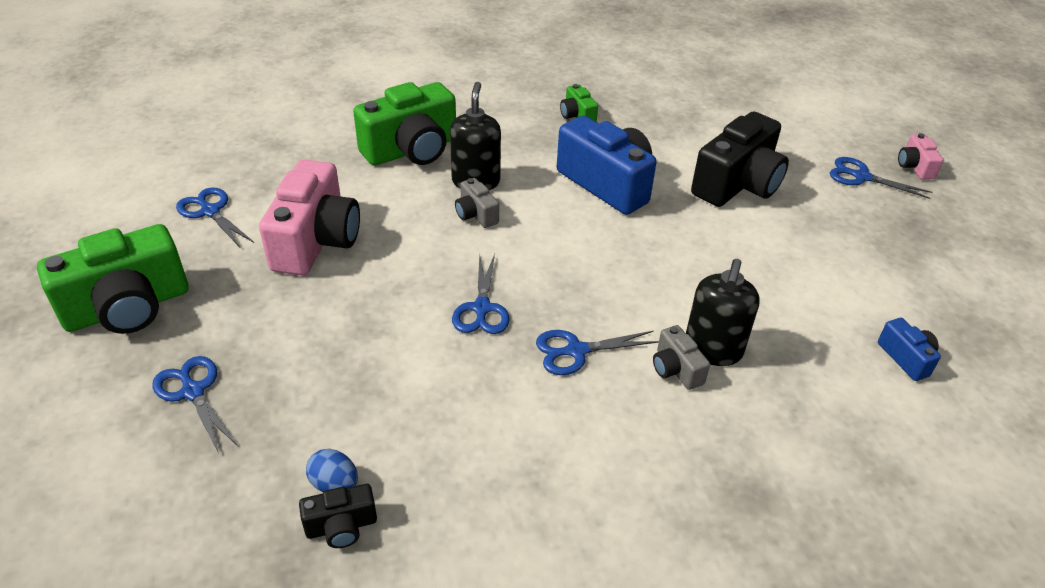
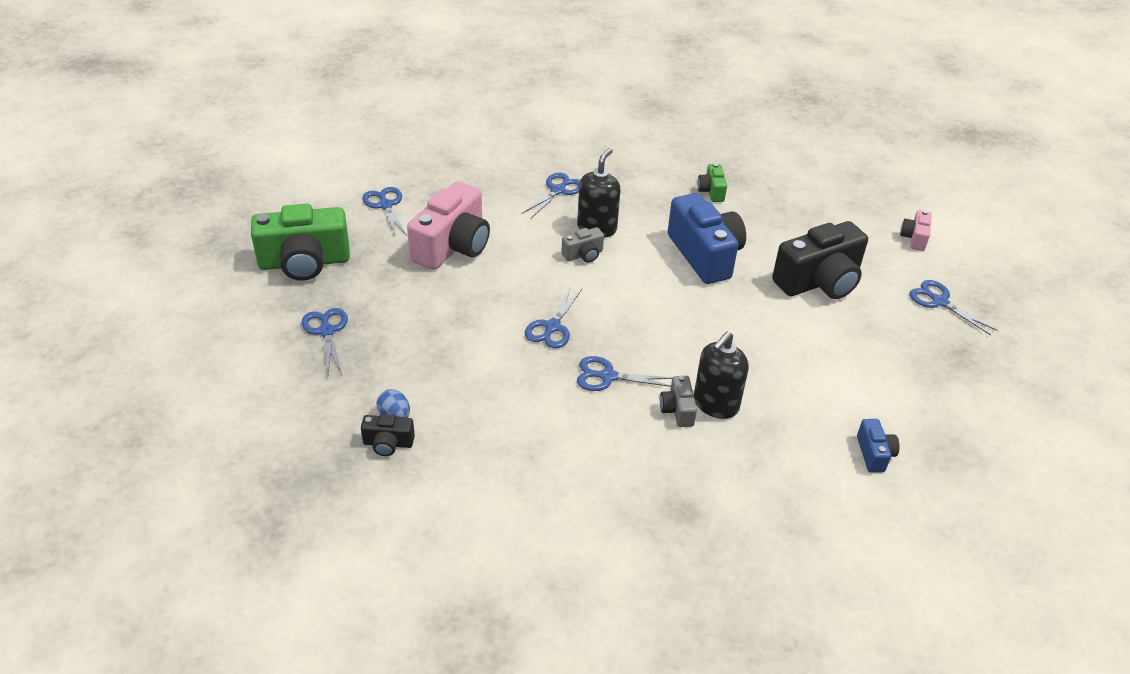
camera: 20 degrees right, 0 degrees up
green camera [353,82,456,166] -> blue scissors [521,173,580,218]
grey camera [455,178,499,228] -> grey camera turned 105 degrees counterclockwise [561,227,604,263]
pink camera [898,133,943,180] -> pink camera moved to [900,210,931,251]

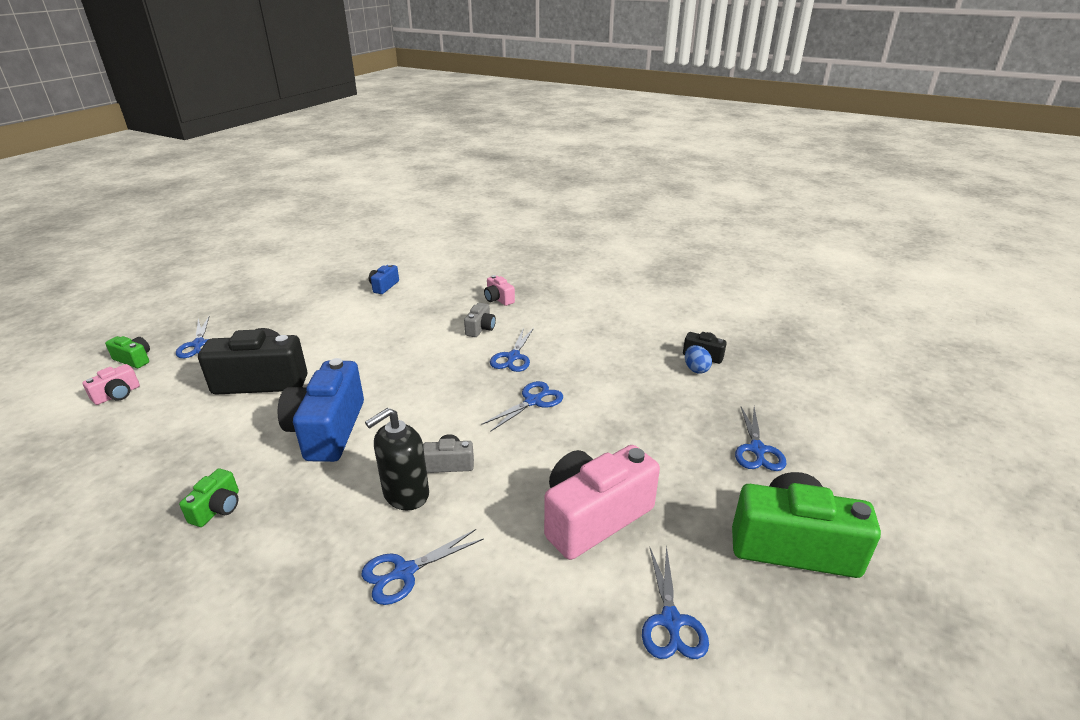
camera: 155 degrees left, 10 degrees down
blue scissors [577,356,673,391] -> blue scissors turned 75 degrees clockwise [490,327,534,372]
black soap dispenser [694,332,749,419] -> none
none -> green camera [105,336,150,368]
none -> pink camera [484,275,515,306]

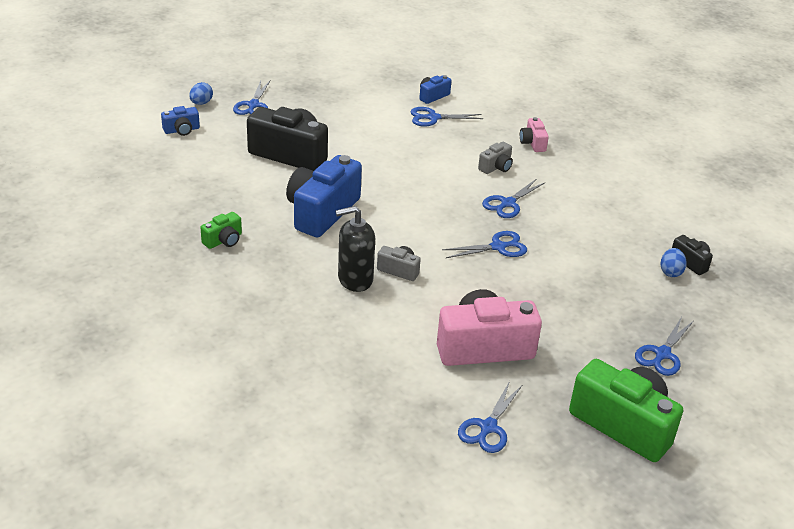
camera: 25 degrees right, 5 degrees up
pink camera [82,364,140,405] -> blue camera [161,106,200,136]
green camera [105,336,150,368] -> blue egg [189,82,213,105]
blue scissors [362,529,484,605] -> blue scissors moved to [410,107,483,127]

